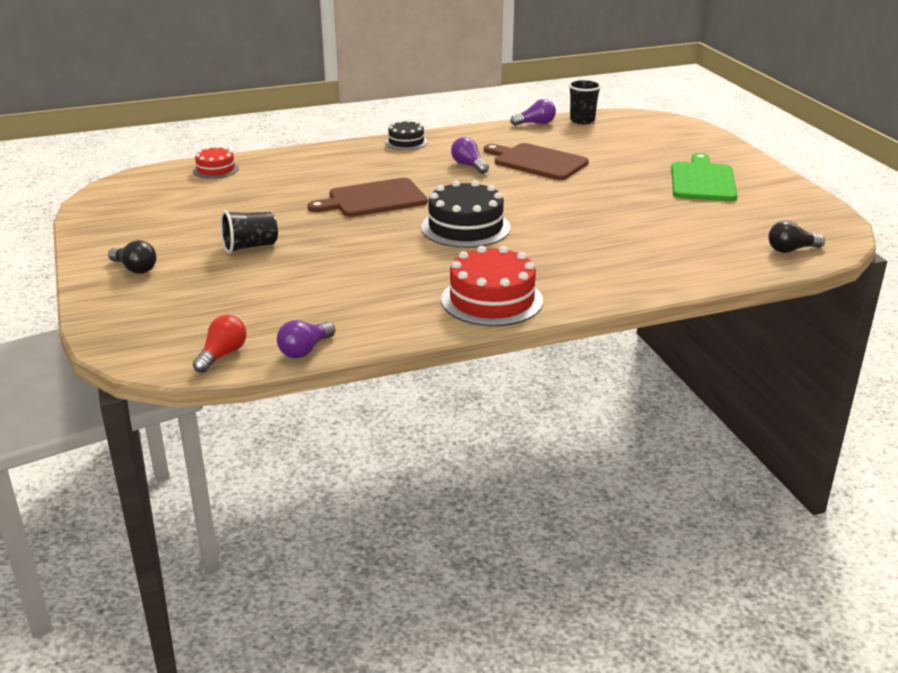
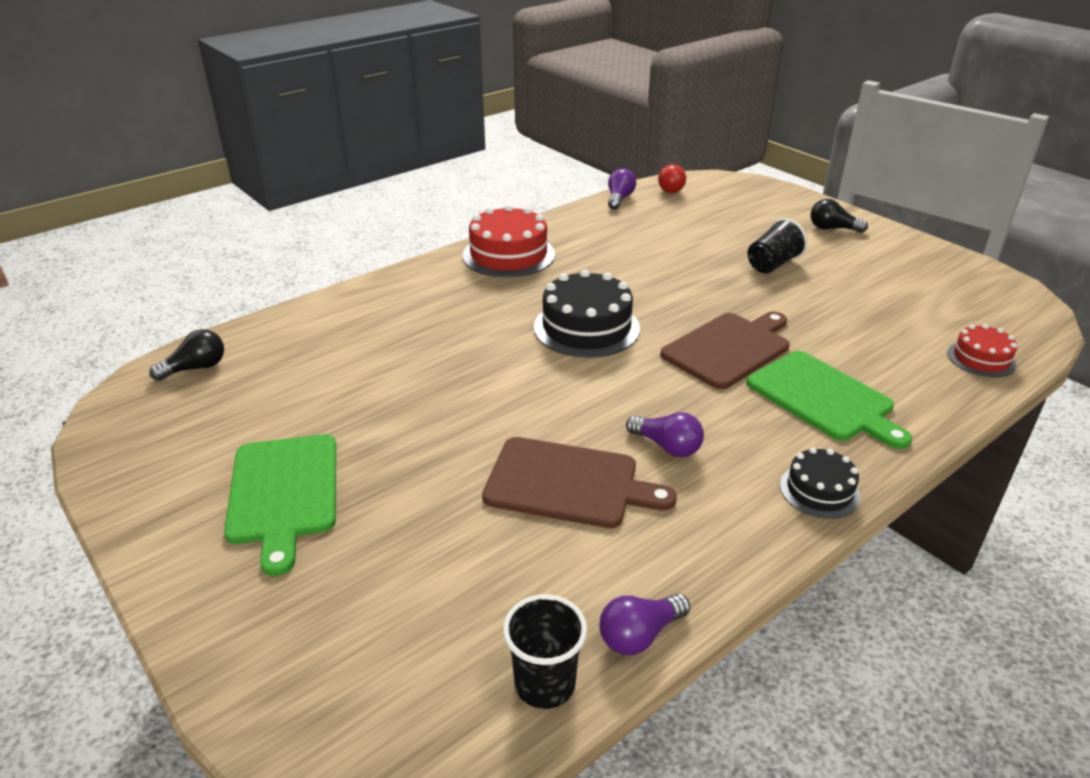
camera: 160 degrees right, 5 degrees up
none -> green cutting board [746,351,912,449]

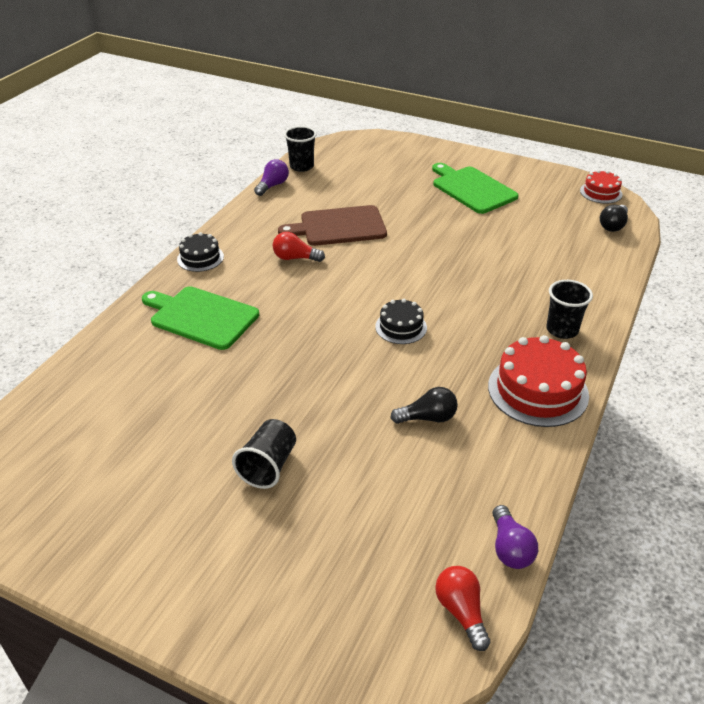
camera: 155 degrees right, 5 degrees up
black cake [534,270,640,358] -> black cake [375,299,427,344], size x0.57
purple light bulb [626,412,704,457] -> red light bulb [273,232,325,262]
brown cutting board [660,311,790,389] -> none
black light bulb [811,199,868,233] -> black light bulb moved to [390,387,458,424]
red cake [947,324,1017,378] -> red cake moved to [580,170,622,204]
none -> black cup [546,280,593,339]

